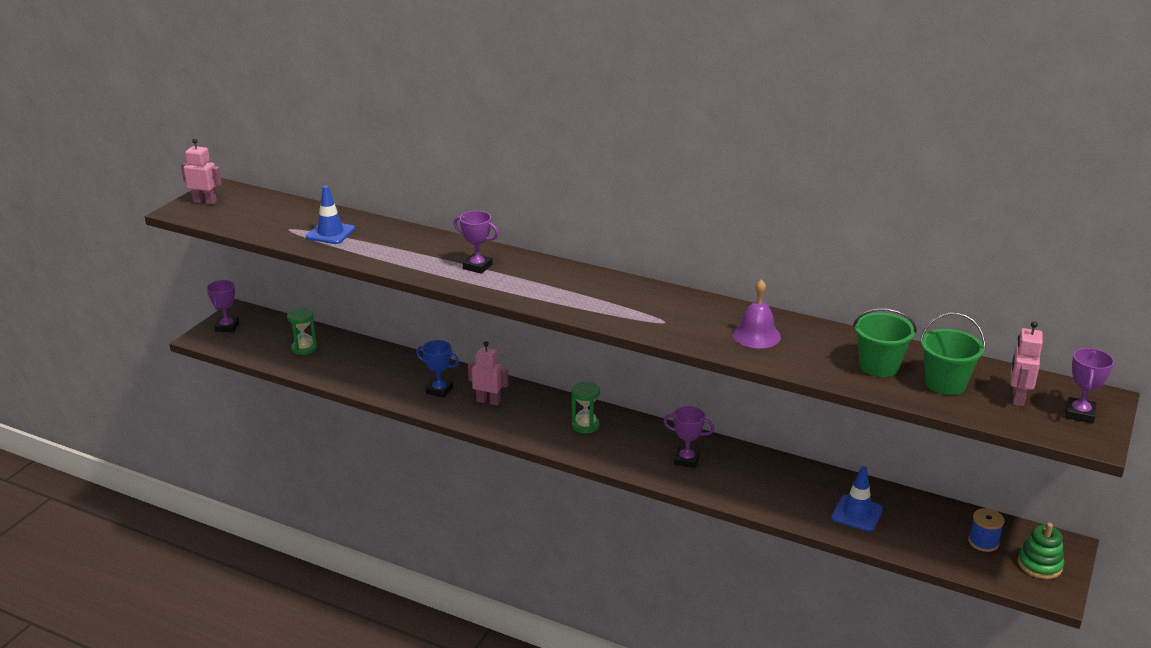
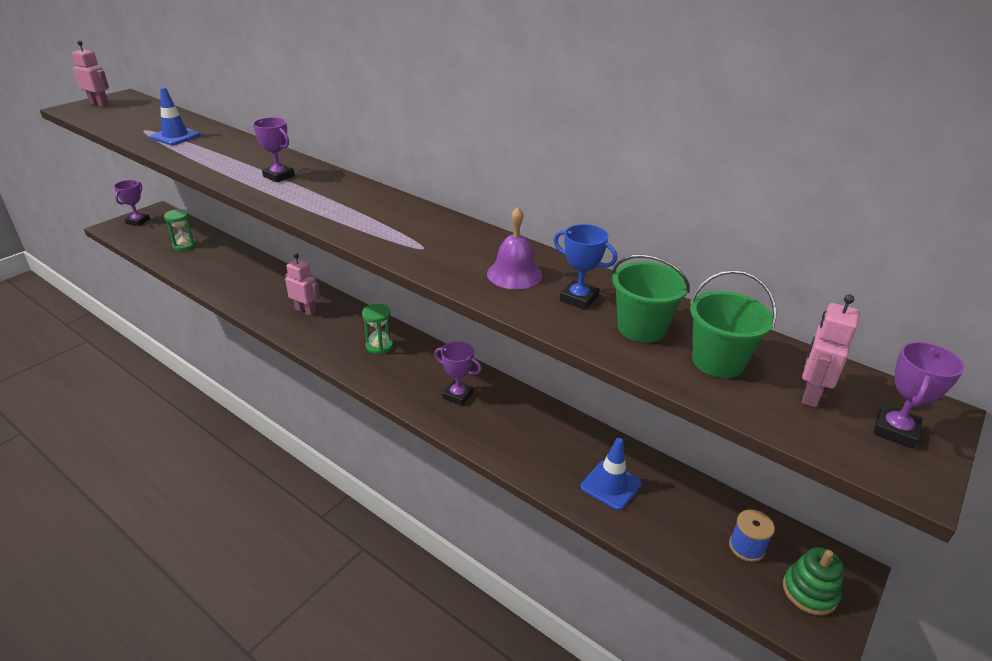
camera: 10 degrees right, 5 degrees up
blue trophy [416,340,459,398] -> blue trophy moved to [554,224,617,310]

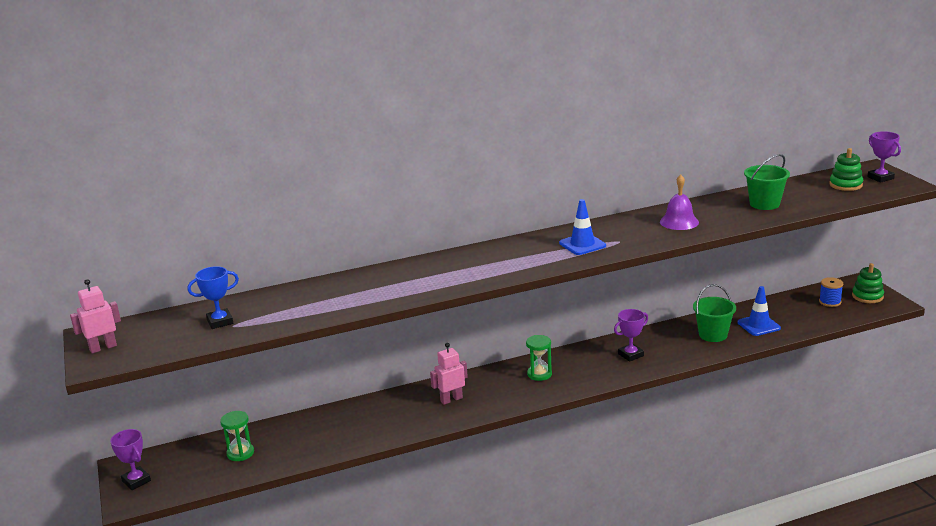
camera: 55 degrees left, 10 degrees down
blue traffic cone [150,87,201,145] -> blue traffic cone moved to [559,199,606,255]
purple trophy [253,117,295,183] -> none
blue trophy [554,224,617,310] -> blue trophy moved to [188,266,239,329]
green bucket [690,270,777,378] -> green bucket moved to [693,284,736,342]
pink robot [802,294,860,408] -> green stacking toy [829,148,863,191]

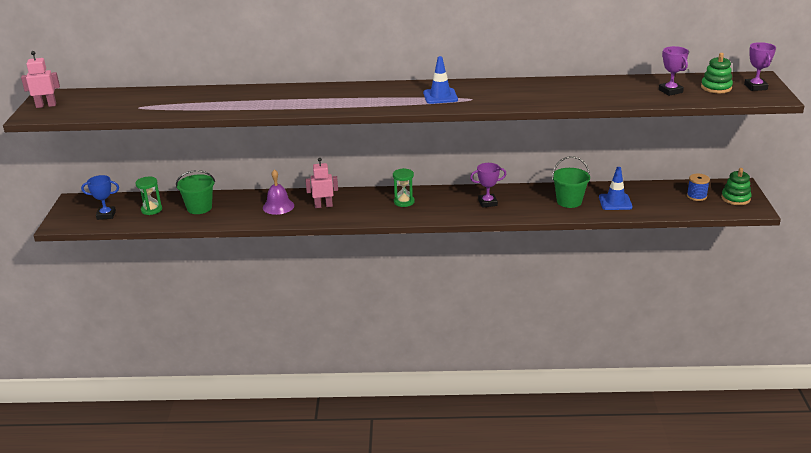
camera: 20 degrees right, 5 degrees up
purple trophy [110,429,151,490] -> purple trophy moved to [659,46,689,96]
blue trophy [188,266,239,329] -> blue trophy moved to [81,175,119,220]
purple bell [660,175,699,230] -> purple bell moved to [263,169,294,215]
green bucket [744,154,790,210] -> green bucket moved to [176,170,215,214]

